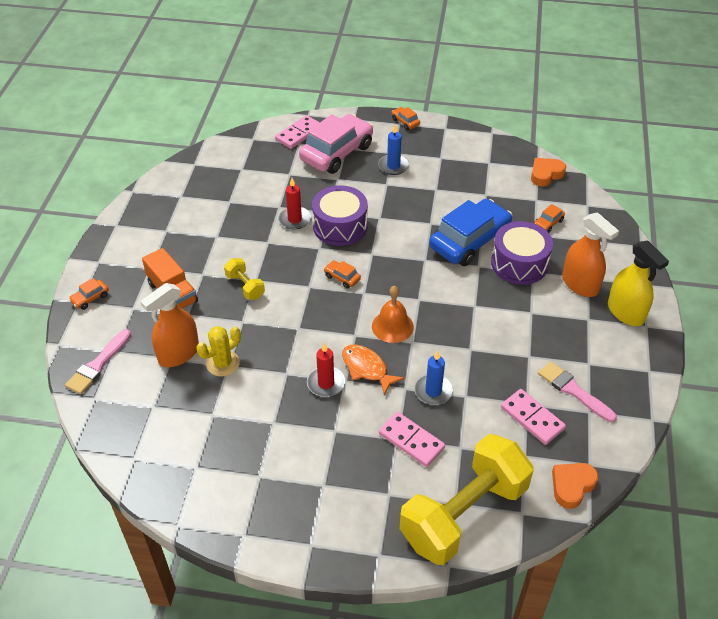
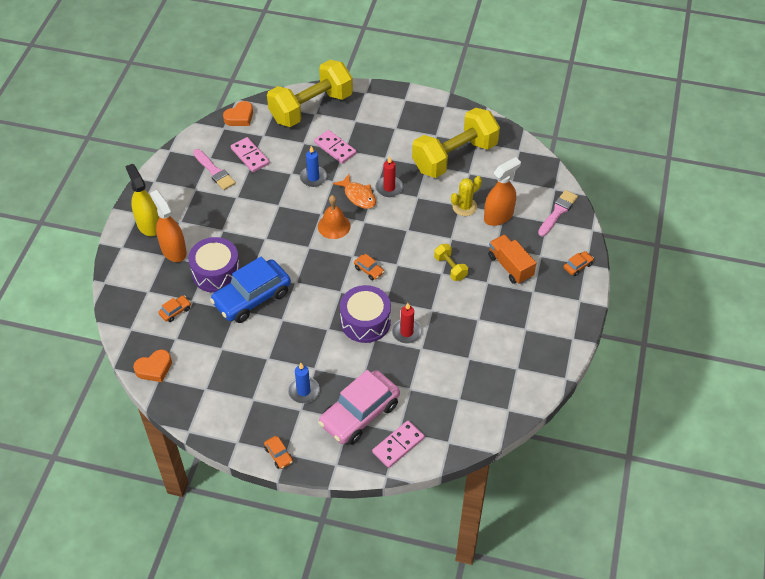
camera: 175 degrees left, 5 degrees up
none -> yellow dumbbell [412,108,500,178]

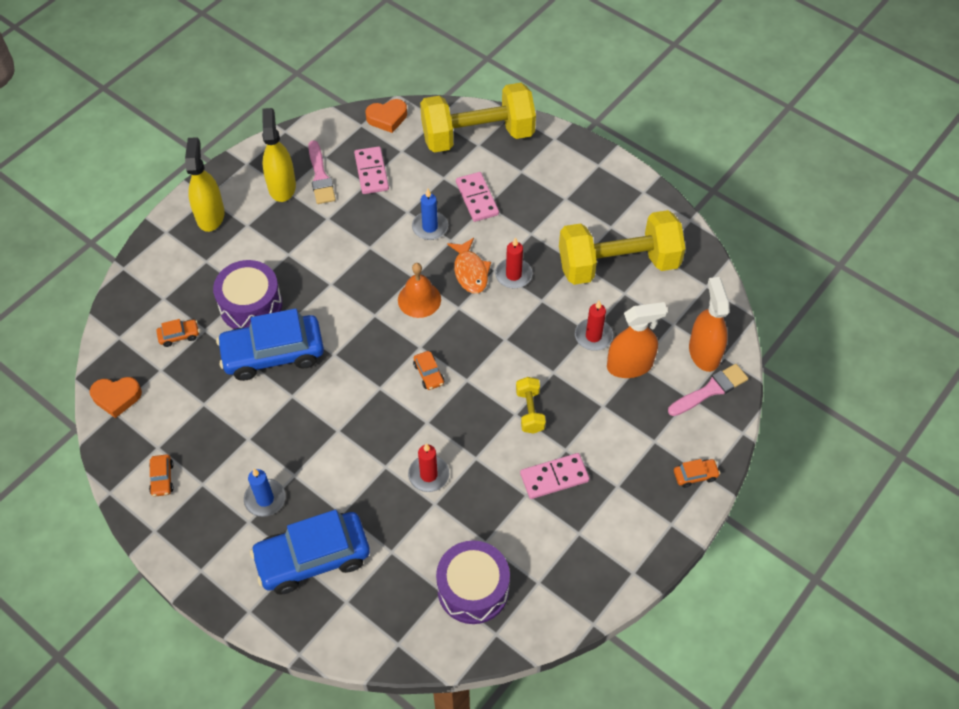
camera: 25 degrees right, 5 degrees up
orange spray bottle [150,190,187,262] -> orange spray bottle moved to [689,277,730,372]
orange car [264,436,293,469] -> orange car moved to [149,454,174,497]
pink car [318,370,400,445] -> blue car [250,510,370,595]
purple drum [340,285,391,343] -> purple drum moved to [436,541,510,624]
pink domino [372,421,425,468] -> pink domino moved to [520,453,589,499]
yellow cactus [451,176,482,216] -> red candle [575,301,613,351]
orange truck [488,234,536,284] -> none
none -> yellow spray bottle [262,108,296,202]

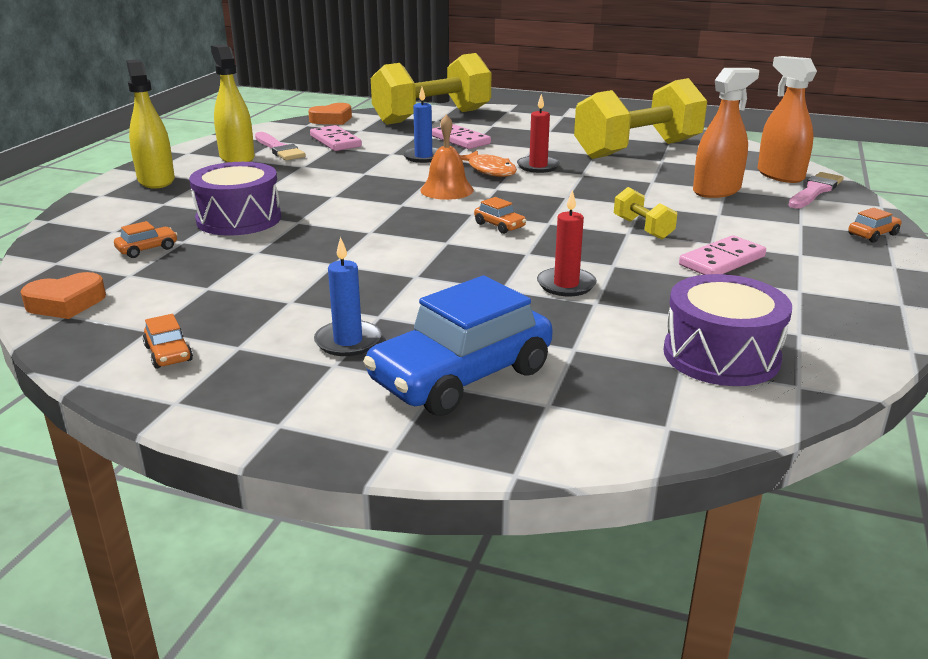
camera: 20 degrees left, 30 degrees down
blue car [216,308,324,381] -> none
red candle [575,301,613,351] -> none

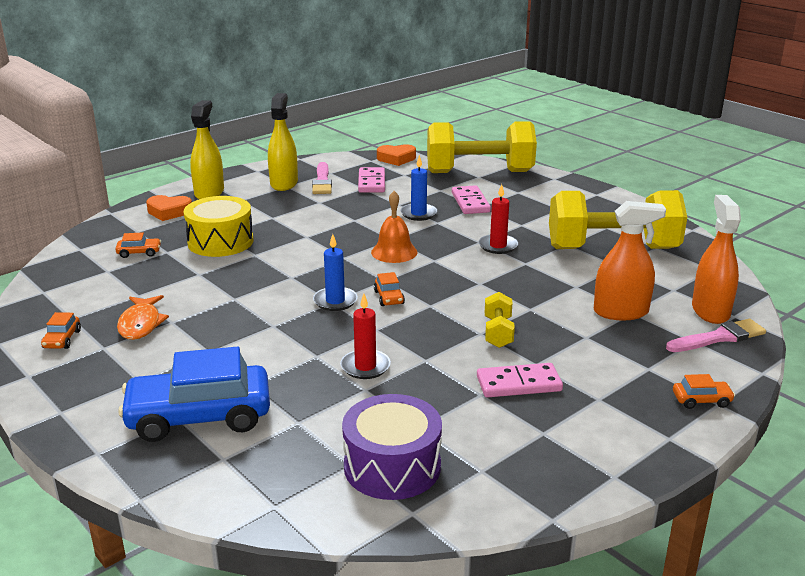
camera: 30 degrees right, 0 degrees up
orange heart [21,272,106,319] -> orange heart moved to [146,195,192,221]
purple drum [189,162,281,236] -> yellow drum [184,196,254,257]
blue candle [314,237,381,356] -> blue candle moved to [313,234,358,311]
orange fish [460,151,517,177] -> orange fish moved to [117,295,169,340]

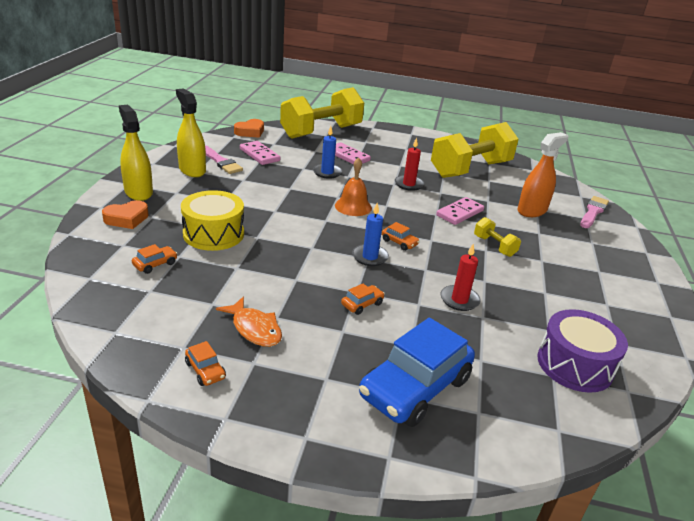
camera: 40 degrees left, 5 degrees up
pink domino [477,363,563,397] -> pink domino moved to [436,197,484,225]
orange car [673,374,735,409] -> orange car moved to [341,283,385,315]
orange spray bottle [692,195,741,324] -> none

